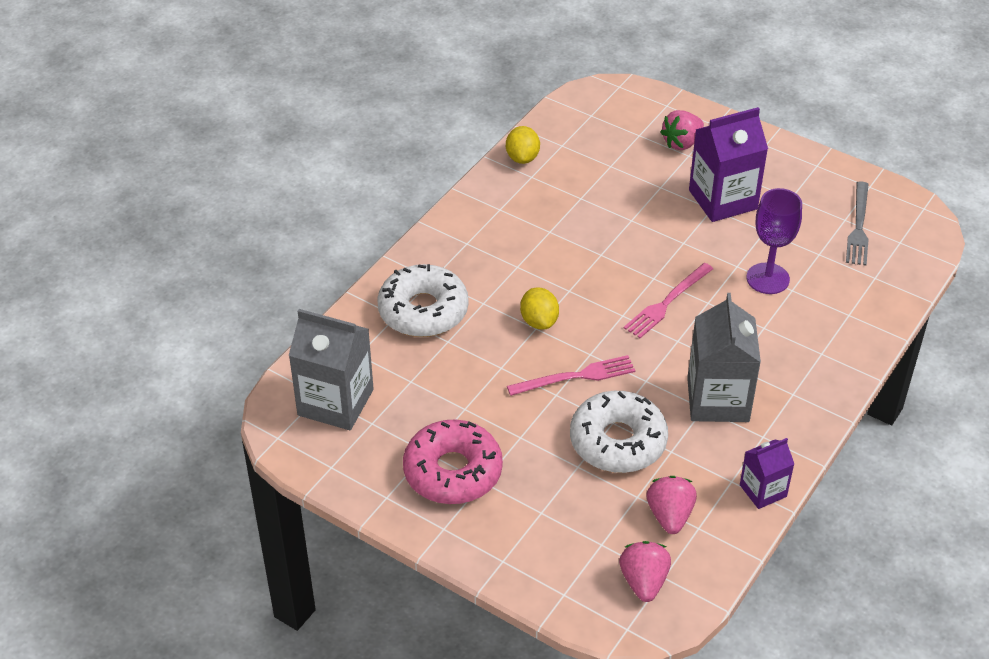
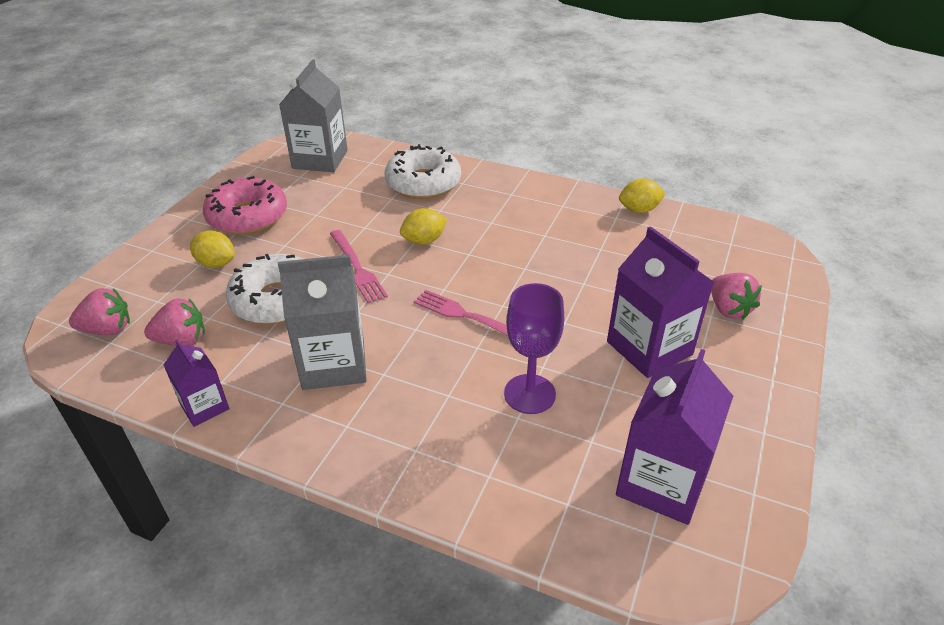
camera: 80 degrees right, 5 degrees down
pink strawberry [660,110,704,150] -> pink strawberry turned 150 degrees counterclockwise [711,273,762,319]
grey fork [846,181,869,266] -> purple carton [616,349,733,525]
none -> yellow lemon [190,230,235,268]

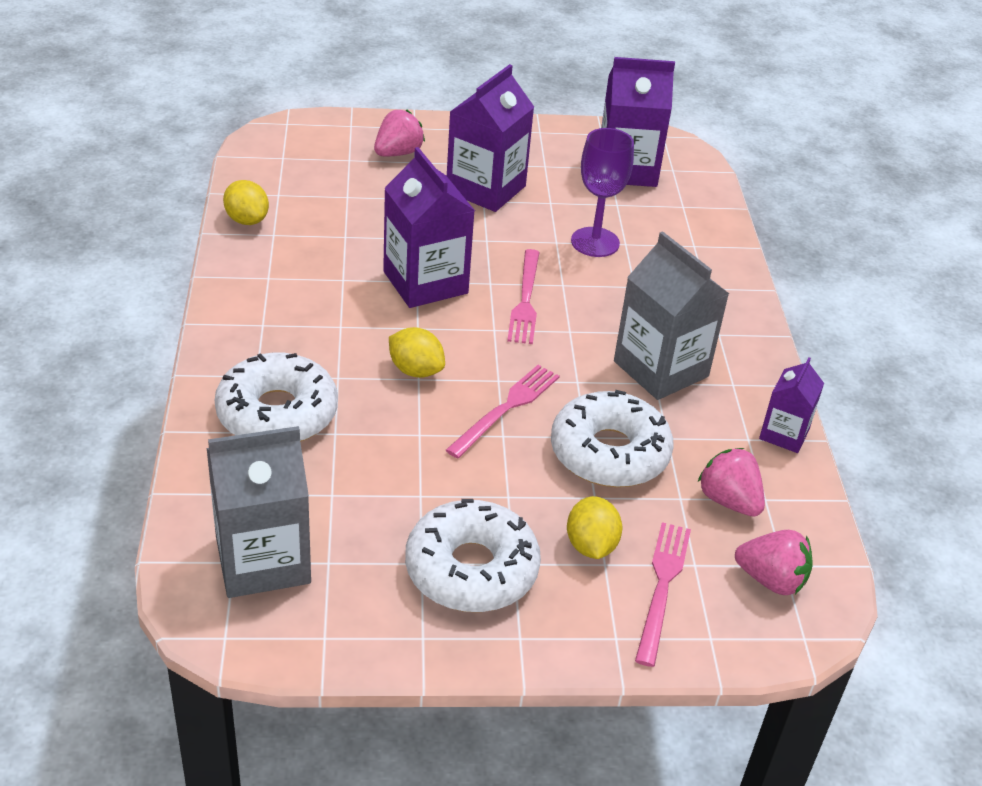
camera: 120 degrees left, 0 degrees up
pink strawberry [69,288,130,335] -> pink strawberry turned 150 degrees clockwise [735,530,813,595]
pink donut [203,176,287,235] -> white donut [405,499,541,612]
none -> purple carton [383,147,475,308]
none -> pink fork [635,522,691,667]

